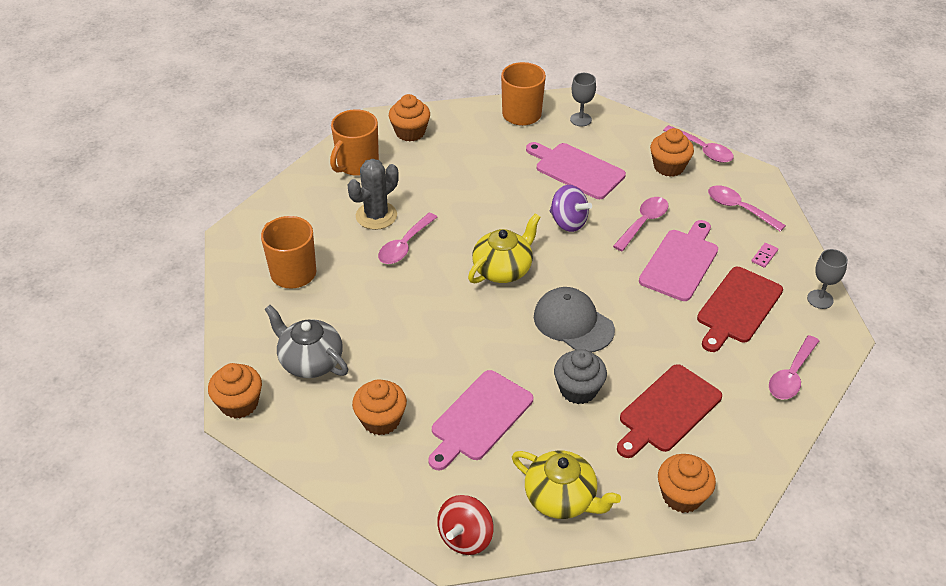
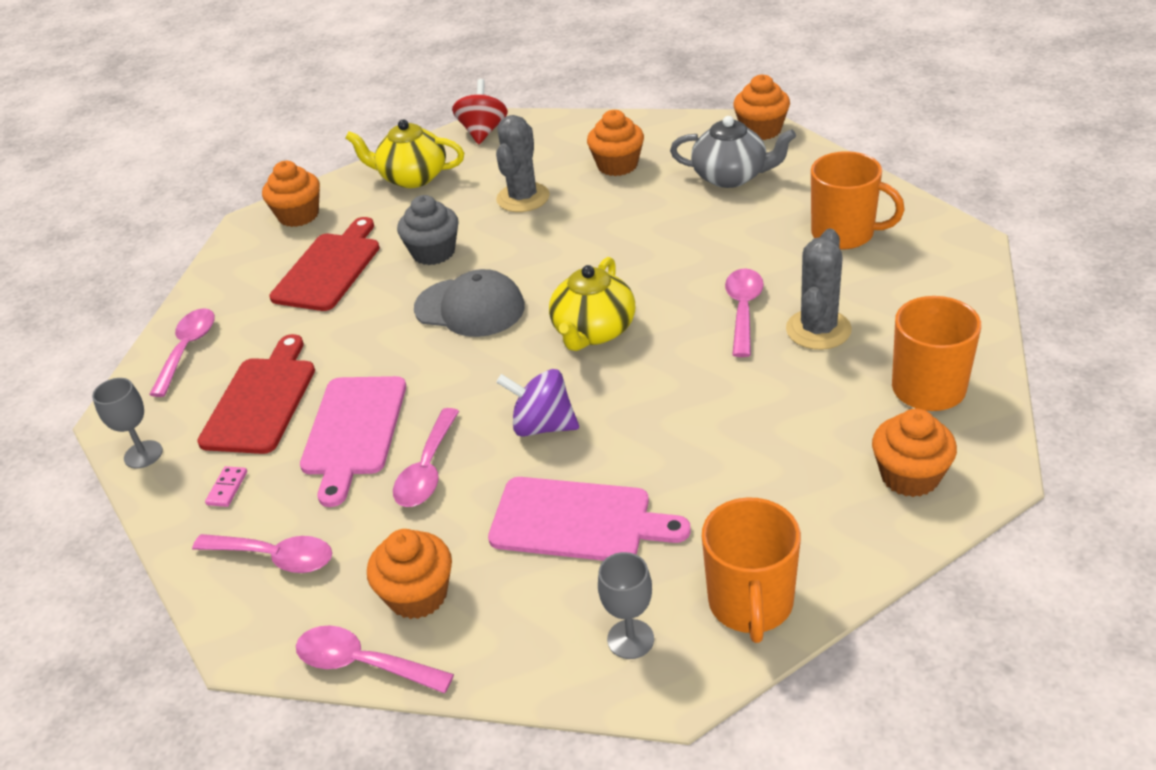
camera: 160 degrees right, 5 degrees down
pink cutting board [428,370,533,470] -> grey cactus [496,115,550,212]

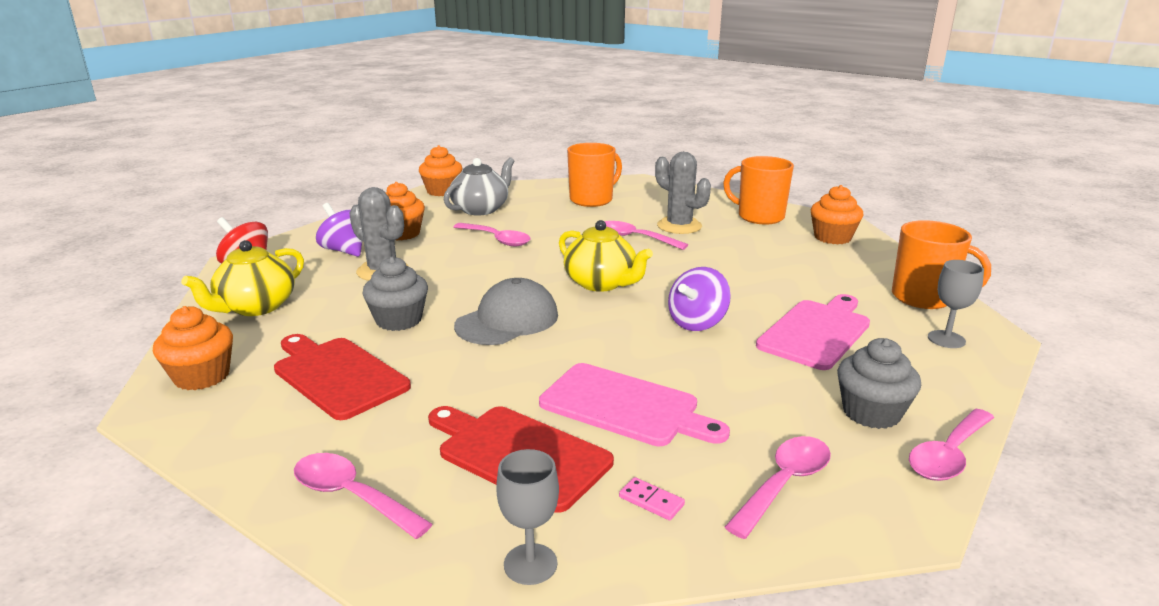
camera: 70 degrees left, 15 degrees down
orange cupcake [367,529,452,619] -> grey cupcake [837,338,921,429]
pink spoon [393,408,459,507] -> pink spoon moved to [453,223,531,246]
none -> purple spinning top [316,203,362,257]

